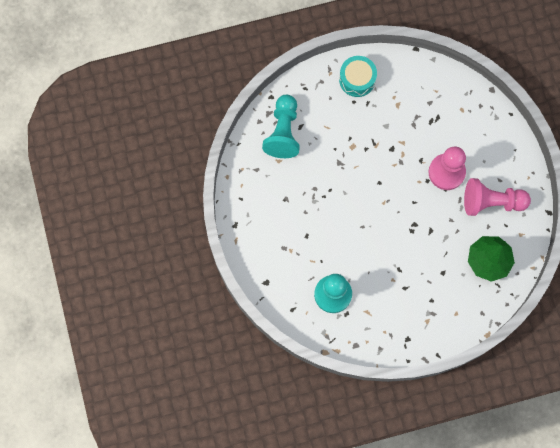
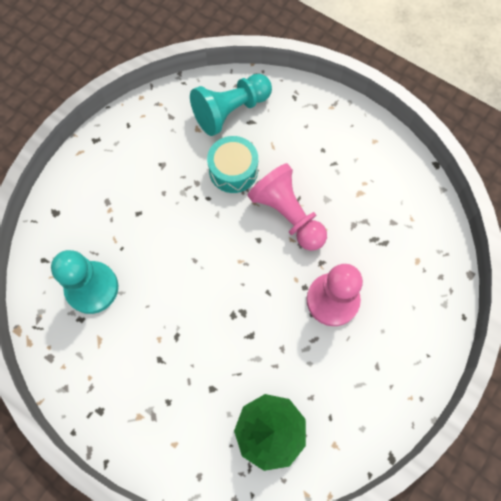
camera: 50 degrees right, 5 degrees down
turquoise drum [339,56,377,97] -> turquoise drum moved to [207,136,258,193]
pink pawn [464,178,531,216] -> pink pawn moved to [247,163,327,251]

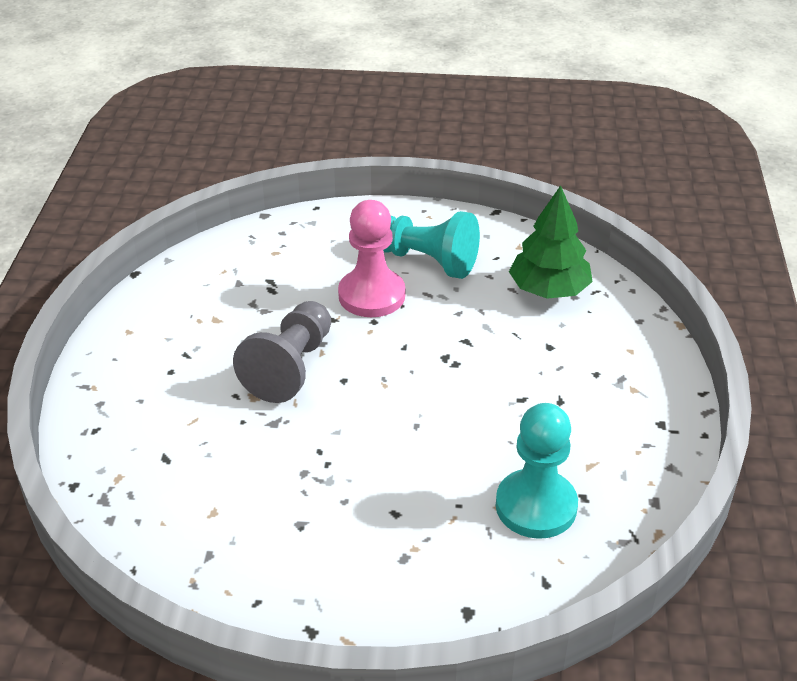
camera: 120 degrees left, 30 degrees down
turquoise pawn [190,74,272,136] -> turquoise pawn moved to [383,211,480,279]
turquoise drum [207,136,258,193] -> none
pink pawn [247,163,327,251] -> grey pawn [233,301,331,403]

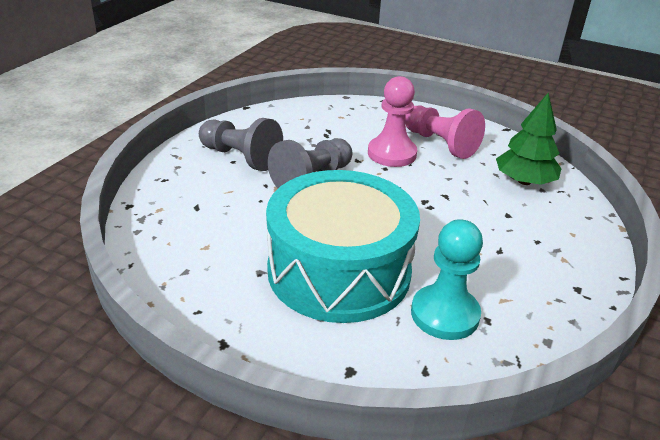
camera: 20 degrees right, 5 degrees down
turquoise pawn [383,211,480,279] -> pink pawn [405,105,485,159]
none -> grey pawn [199,118,283,171]
none -> turquoise drum [266,170,420,323]

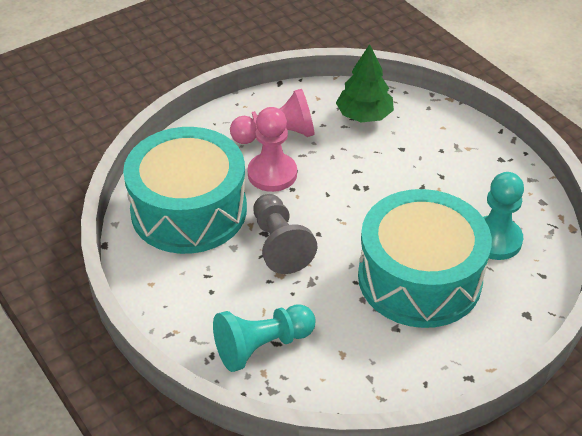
camera: 60 degrees left, 10 degrees up
grey pawn [199,118,283,171] -> none
none -> turquoise drum [123,127,247,254]
none -> turquoise pawn [213,305,316,372]

